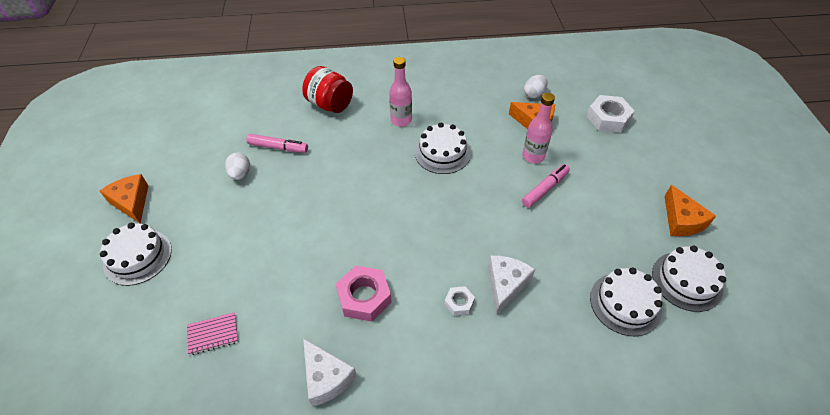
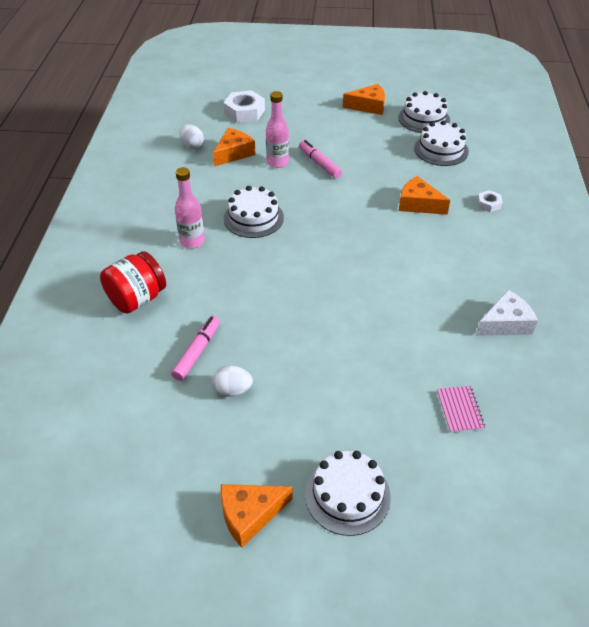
camera: 80 degrees left, 5 degrees down
pink nut [336,266,392,322] -> none
white nut [444,286,475,316] -> white nut moved to [477,190,503,212]
white cheese [488,255,535,314] -> orange cheese [399,176,450,215]

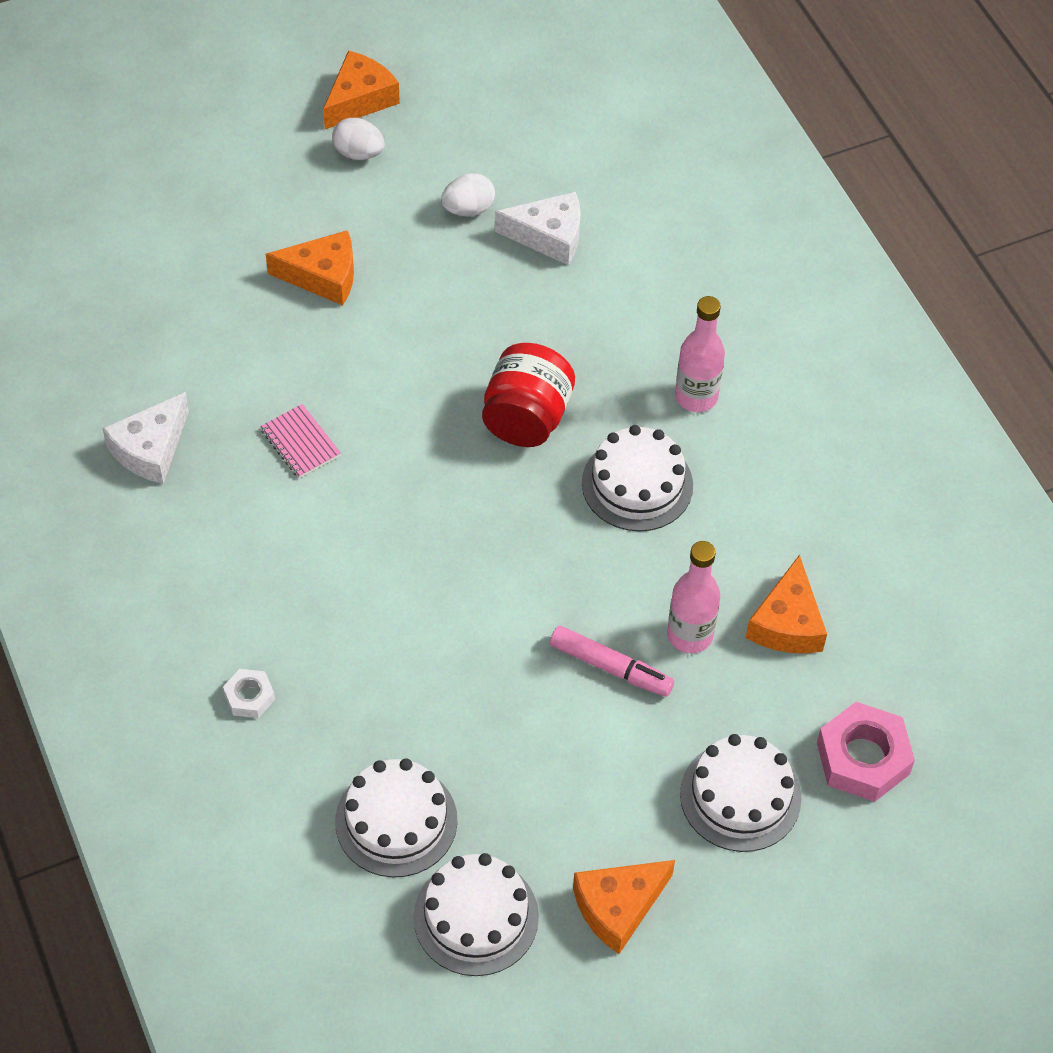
camera: 150 degrees right, 10 degrees up
red jar [100,251,166,314] -> red jar moved to [482,343,575,447]
pink marker [171,316,220,381] -> white cheese [495,192,580,265]
white egg [180,124,204,149] -> white egg moved to [332,118,385,160]
white nut [223,90,265,123] -> pink nut [817,702,915,802]
white cake [305,451,391,536] -> white cake moved to [680,734,801,852]
orange cheese [399,176,450,215] -> orange cheese moved to [266,230,354,305]
pink notebook [437,386,485,433] -> pink notebook moved to [260,404,341,478]

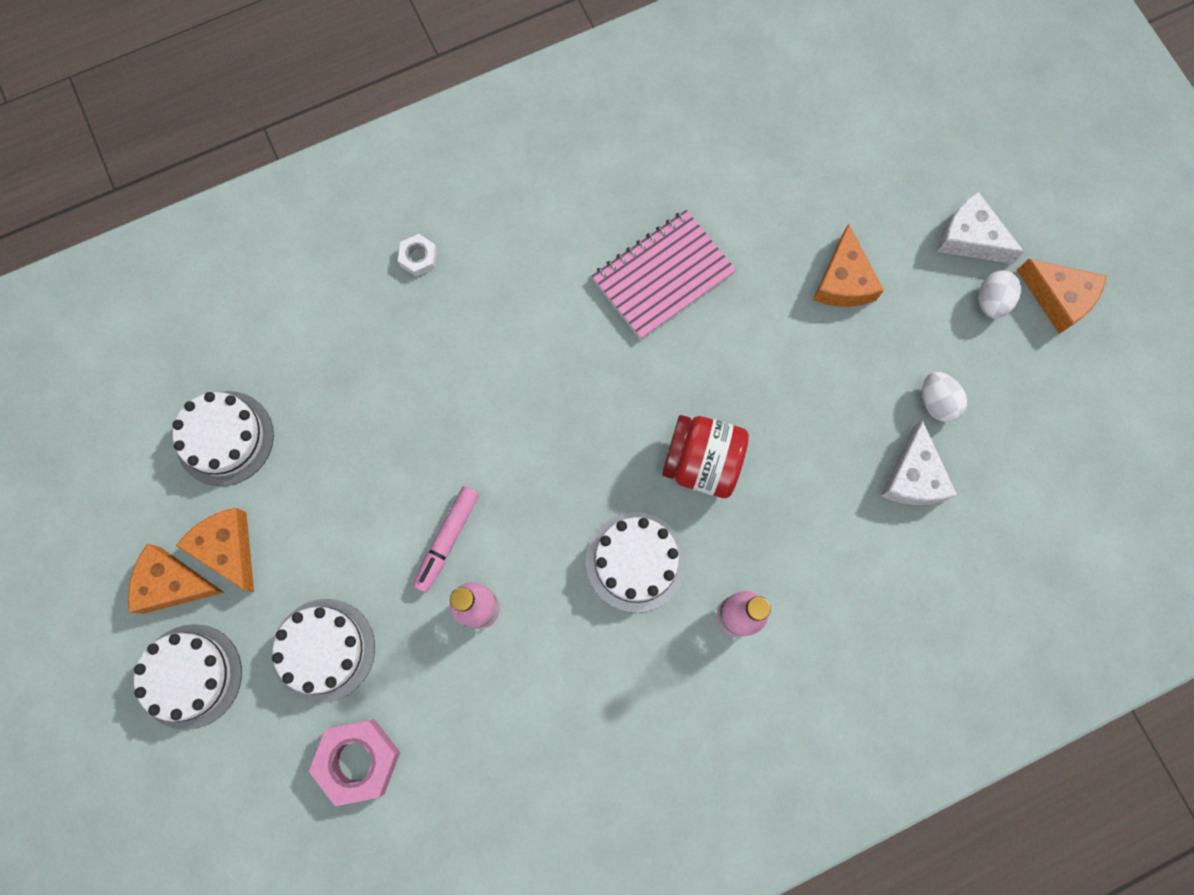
camera: 90 degrees right, 20 degrees up
white cheese [102,392,189,484] -> white cheese moved to [937,192,1025,264]
pink notebook [260,404,341,478] -> pink notebook [592,210,736,340], size x1.93
white cake [335,758,458,877] -> white cake moved to [134,624,242,730]
orange cheese [746,554,827,653] -> orange cheese moved to [128,543,224,614]

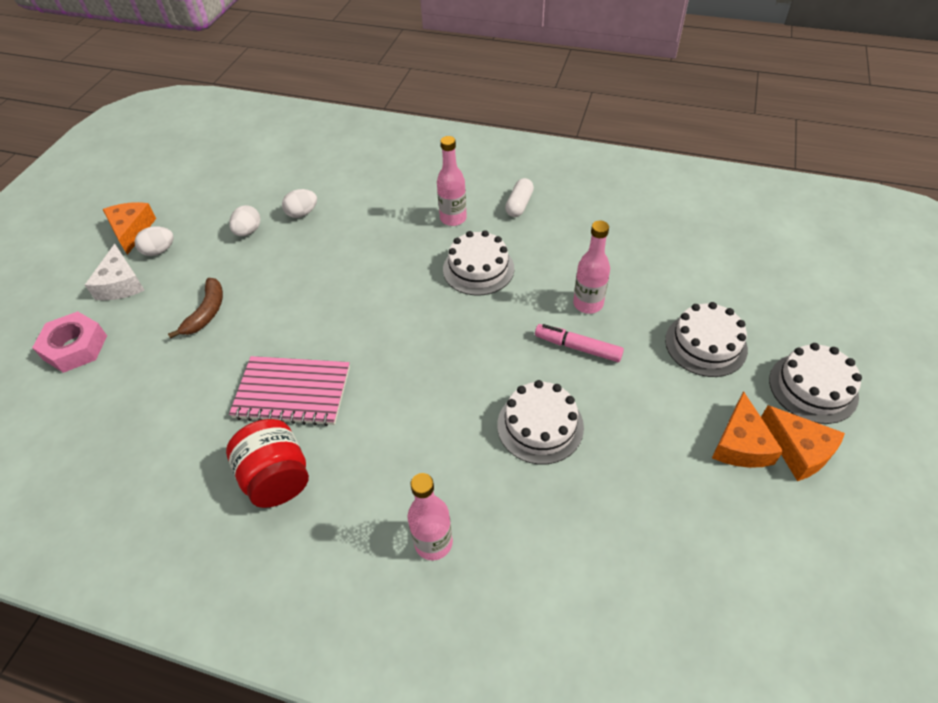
camera: 135 degrees left, 25 degrees down
white cake [173,391,274,486] -> white cake moved to [497,380,584,464]
pink nut [309,719,400,806] -> pink nut moved to [32,311,107,373]
white nut [398,234,437,277] -> pink bottle [407,473,453,560]
pink marker [413,486,479,593] -> pink marker turned 135 degrees counterclockwise [535,324,624,362]
red jar [662,415,749,498] -> red jar moved to [226,419,309,508]
orange cheese [813,223,884,307] -> brown banana [168,278,223,339]
white cheese [881,420,957,505] -> white egg [282,189,317,218]
none -> white capsule [505,178,534,217]

